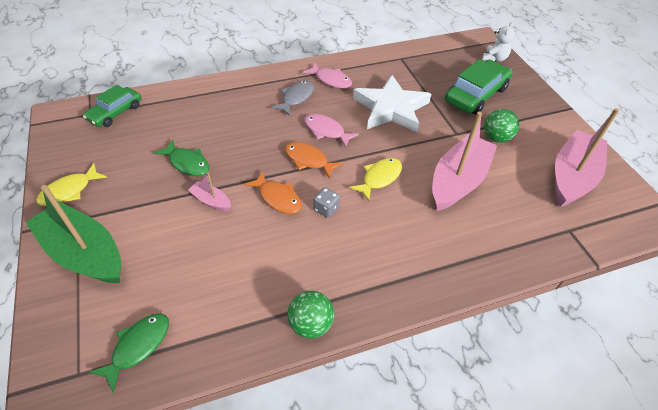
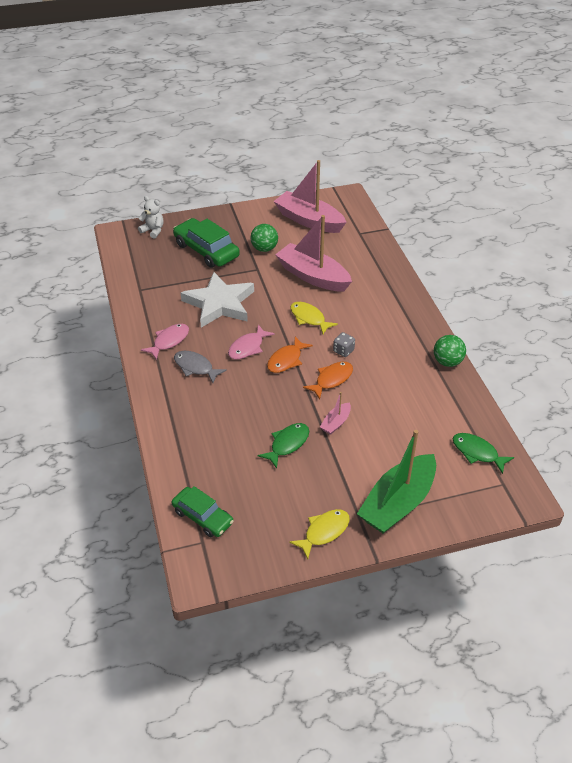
camera: 85 degrees left, 5 degrees down
yellow fish [36,163,107,206] -> yellow fish turned 90 degrees counterclockwise [289,509,350,559]

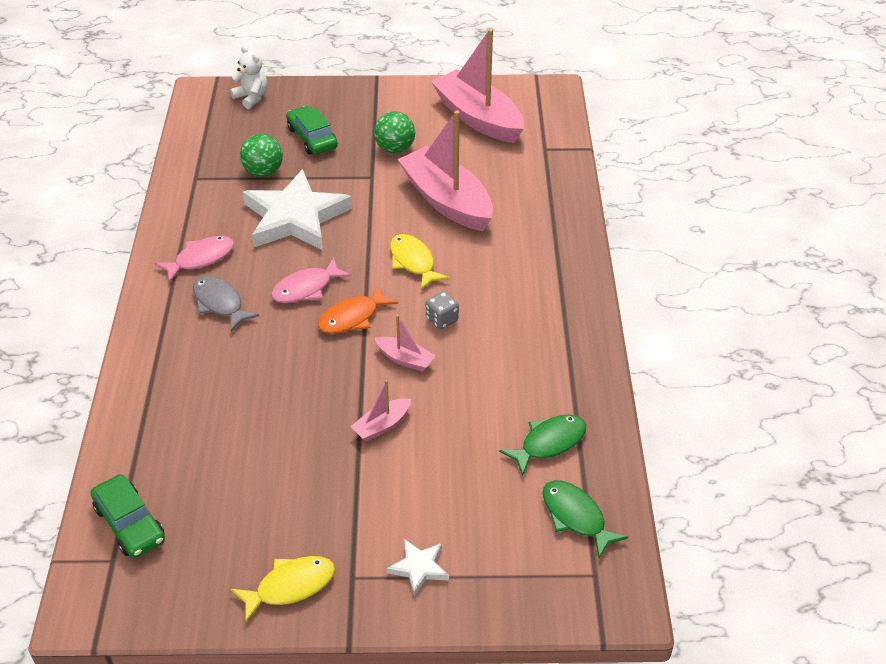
camera: 15 degrees right, 0 degrees up
green car [173,218,240,268] -> green car [286,106,338,154], size x0.64
green fish [258,423,309,469] -> green fish moved to [499,414,586,476]
orange fish [303,362,353,399] -> pink boat [375,315,436,372]
green boat [357,430,436,534] -> white star [387,539,449,597]
green ball [434,335,466,367] -> green ball moved to [240,134,283,177]

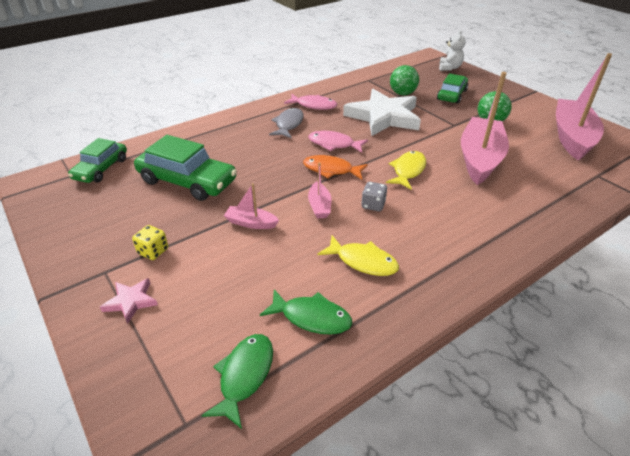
camera: 55 degrees right, 5 degrees down
yellow fish [231,556,335,623] -> yellow fish moved to [318,235,399,276]
white star [387,539,449,597] -> pink star [100,278,158,324]
none -> yellow dice [132,225,168,260]
none -> green car [134,135,237,201]

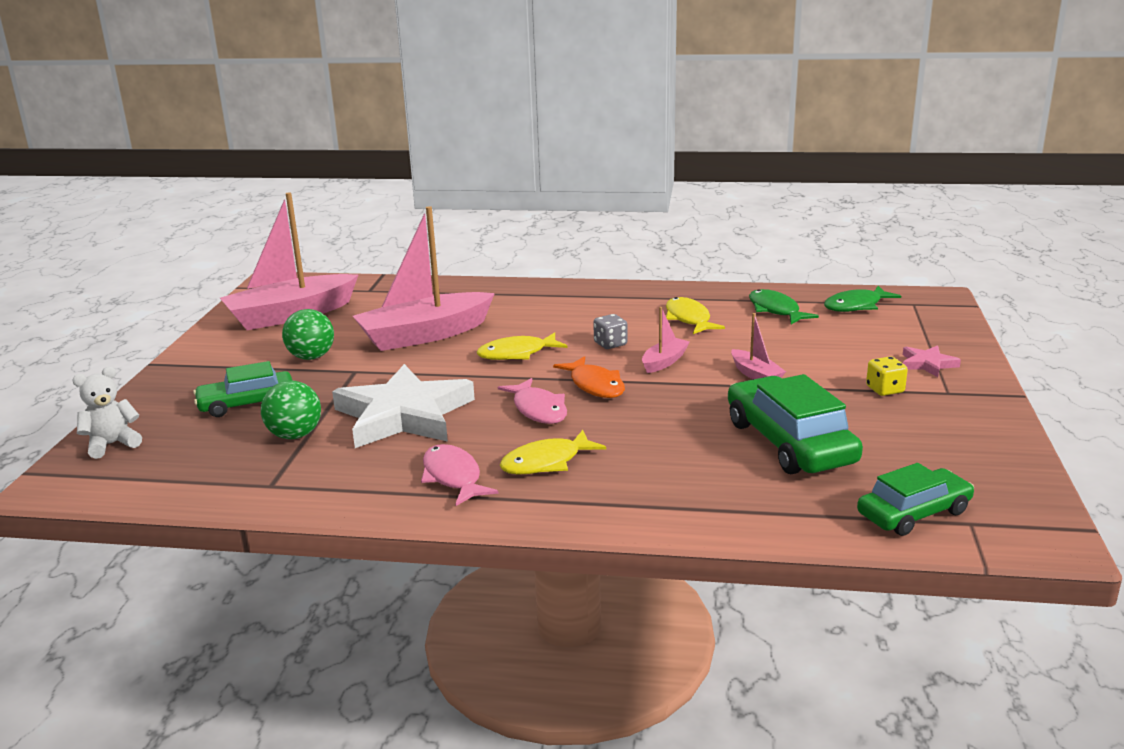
camera: 135 degrees left, 15 degrees down
grey fish [269,108,304,138] -> yellow fish [500,430,606,475]

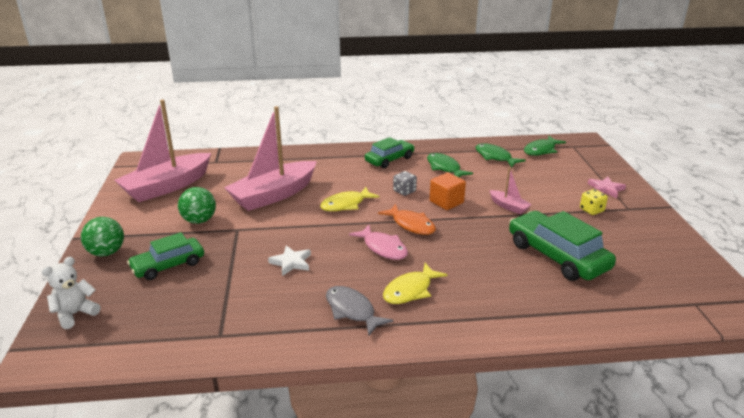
camera: 15 degrees left, 5 degrees up
green ball [261,381,321,439] -> green ball moved to [81,217,124,256]
white star [332,364,475,448] -> white star [268,245,311,276], size x0.43
pink fish [421,444,498,506] -> grey fish [326,286,393,336]
pink boat [642,307,690,373] -> orange cube [430,173,466,210]
yellow fish [666,297,725,334] -> green fish [427,153,473,177]
green car [857,463,974,536] -> green car moved to [365,137,415,168]

